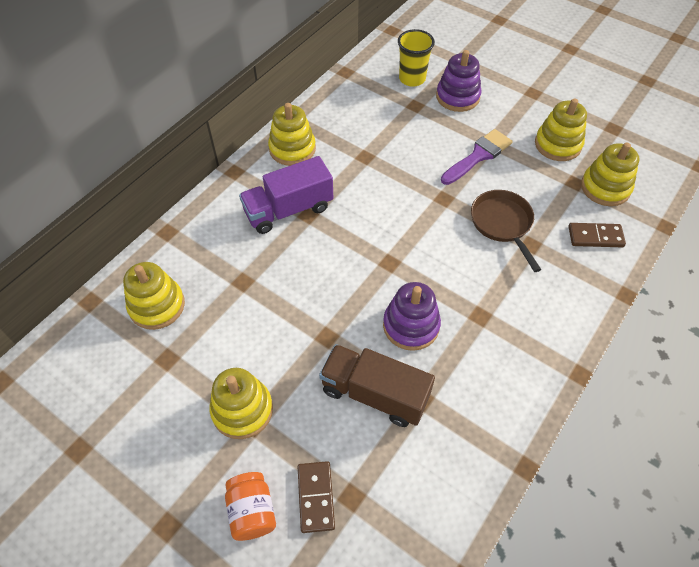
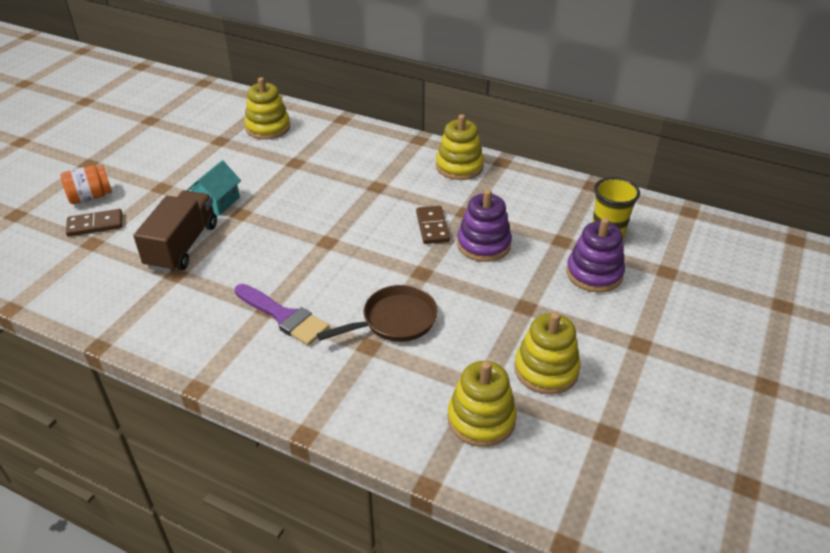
camera: 80 degrees right, 15 degrees down
yellow stacking toy [209,368,273,439] -> none
purple truck [239,156,333,234] -> none
purple stacking toy [383,282,441,351] -> purple stacking toy moved to [457,189,512,262]
purple brush [441,129,513,185] -> purple brush moved to [235,284,329,345]
brown domino [568,223,626,247] -> brown domino moved to [416,206,450,244]
none -> turquoise house [186,160,241,216]

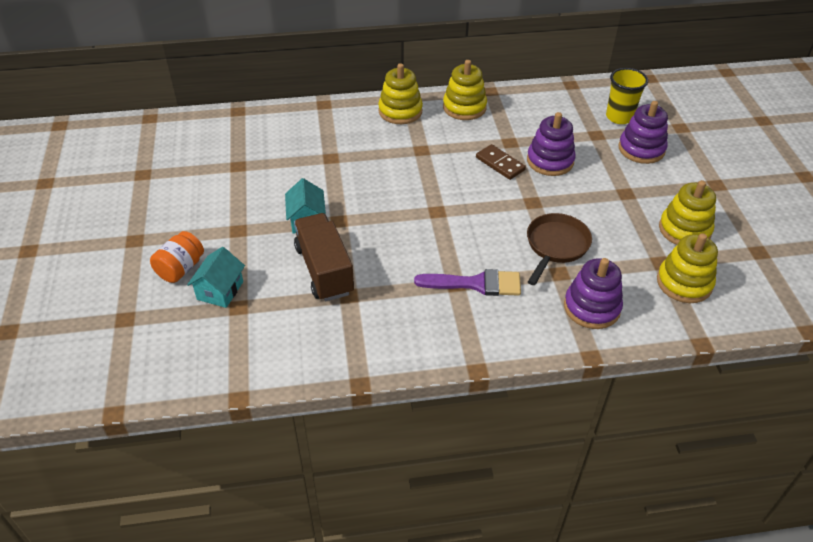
camera: 35 degrees left, 5 degrees up
brown domino [66,209,122,237] -> turquoise house [187,247,245,308]
yellow stacking toy [244,77,290,140] -> yellow stacking toy moved to [378,63,423,124]
none -> purple stacking toy [564,258,623,329]

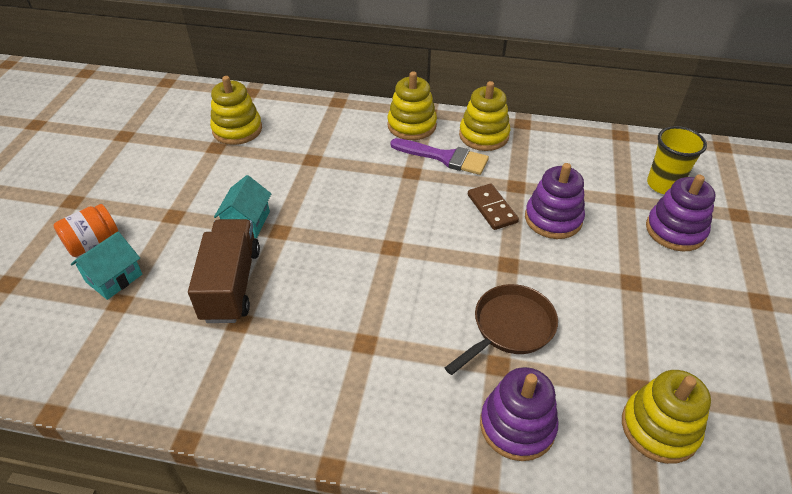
camera: 20 degrees right, 0 degrees up
purple brush [414,269,521,296] -> purple brush moved to [390,138,489,175]
yellow stacking toy [659,180,716,245] -> yellow stacking toy moved to [210,76,262,145]

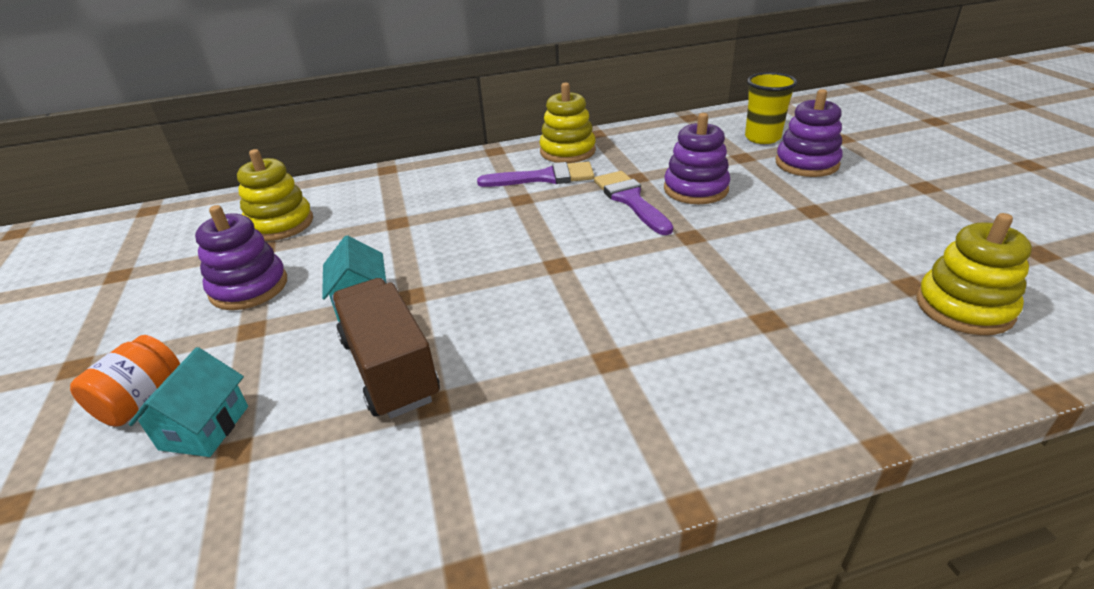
camera: 25 degrees left, 10 degrees down
yellow stacking toy [387,72,437,140] -> none
brown pan [445,284,558,375] -> none
brown domino [468,184,519,230] -> purple brush [594,171,673,235]
purple stacking toy [480,367,558,461] -> purple stacking toy moved to [195,205,287,310]

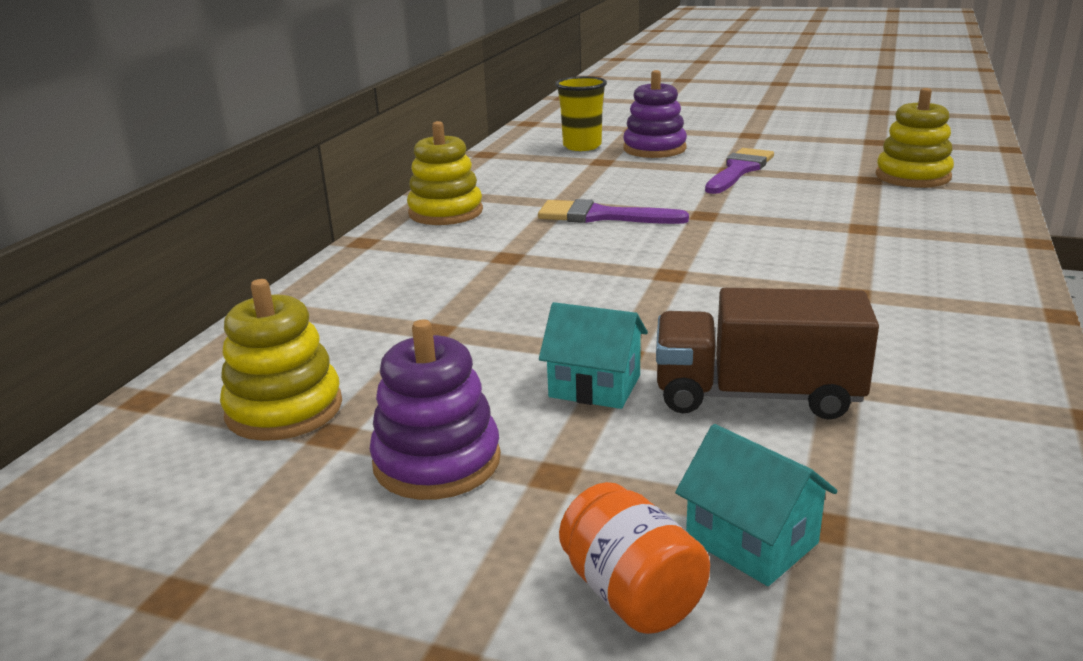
camera: 55 degrees left, 10 degrees down
purple brush [477,162,594,187] -> purple brush moved to [705,148,774,194]
purple stacking toy [664,113,730,204] -> none

